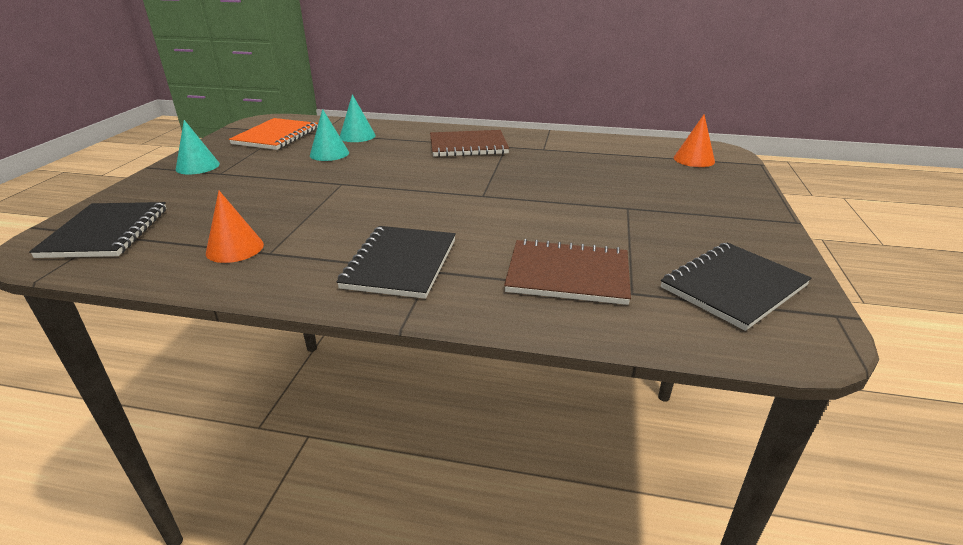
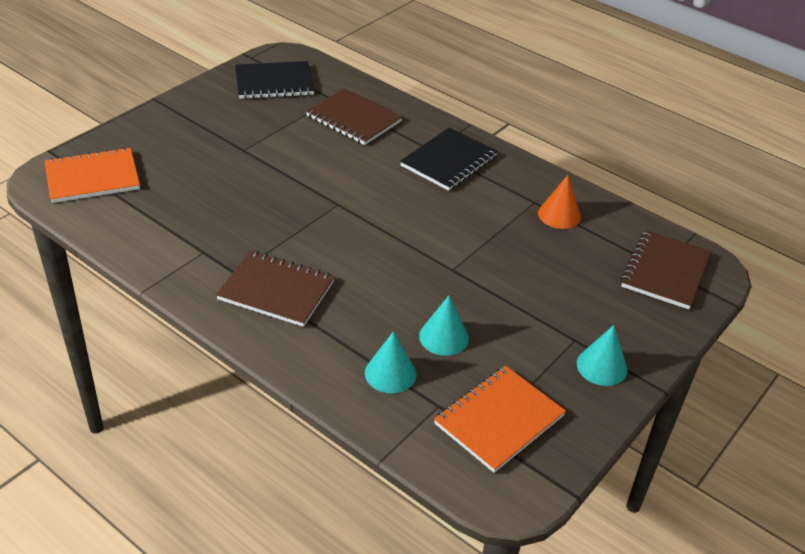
camera: 155 degrees left, 10 degrees up
black notebook [29,202,167,258] -> brown notebook [621,230,711,309]
orange cone [674,115,715,167] -> orange notebook [45,147,140,203]

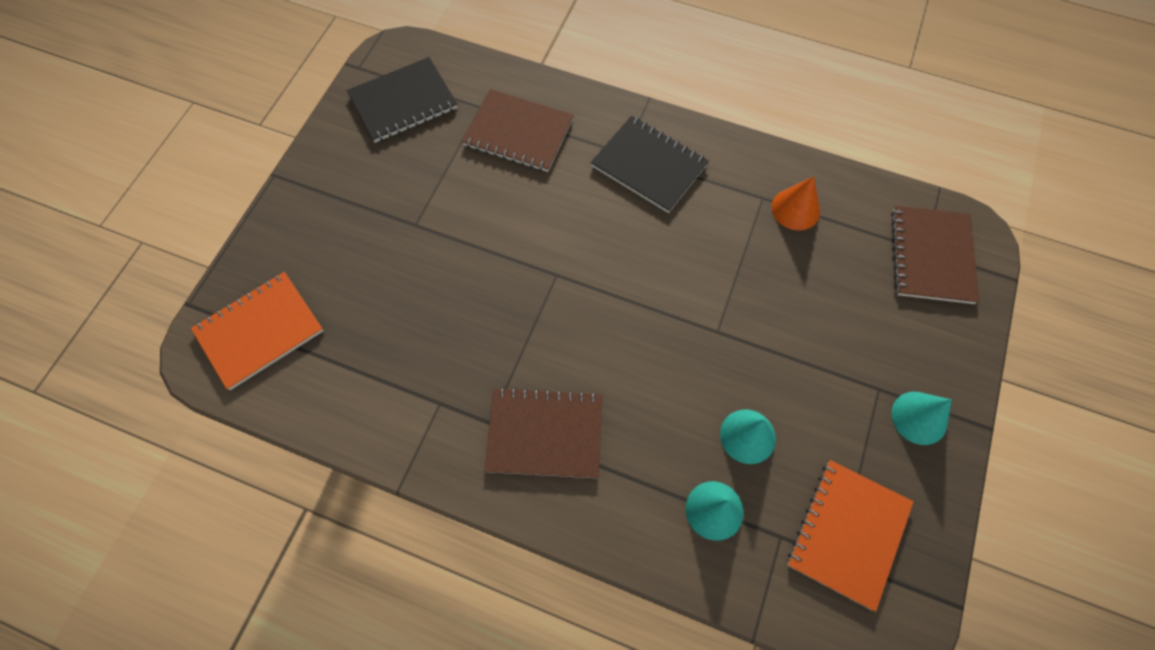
camera: 15 degrees left, 25 degrees up
black notebook [400,128,498,191] -> black notebook turned 75 degrees counterclockwise [591,116,709,213]

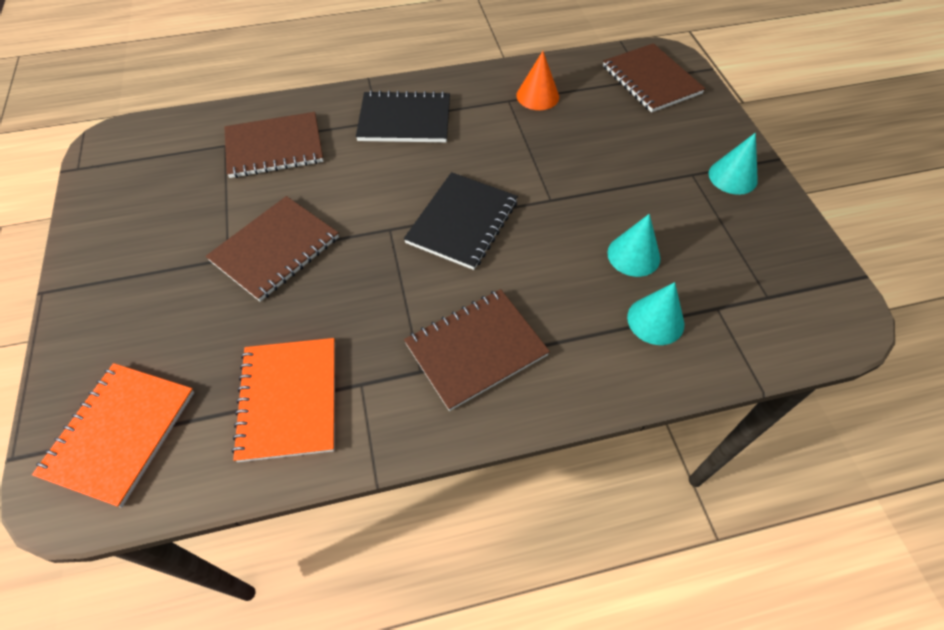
camera: 35 degrees left, 10 degrees down
black notebook [347,57,457,143] -> black notebook moved to [404,172,518,270]
orange notebook [788,460,914,612] -> orange notebook moved to [232,338,335,462]
none -> brown notebook [206,196,339,302]

